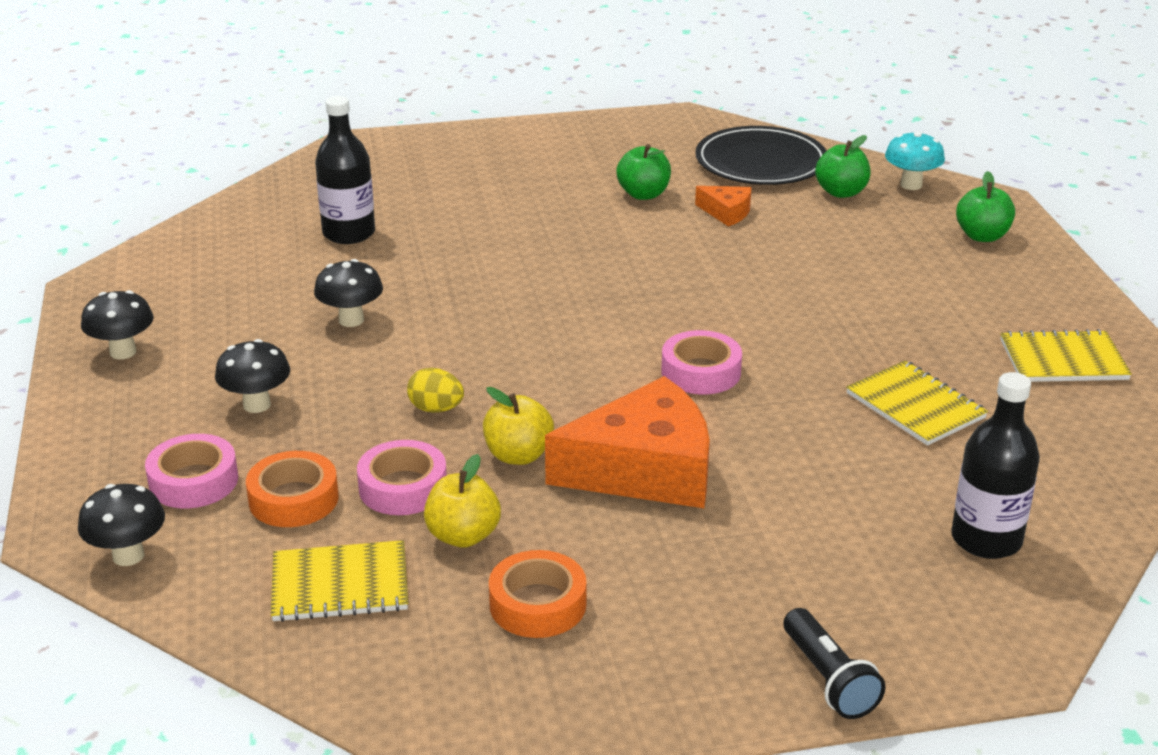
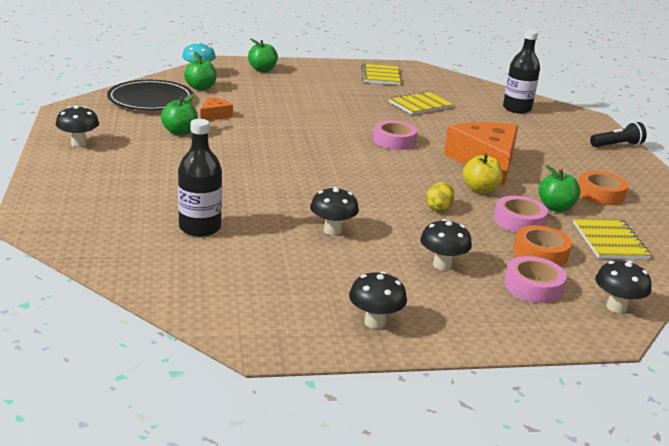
camera: 90 degrees left, 5 degrees down
yellow apple [424,454,501,548] -> green apple [538,165,581,212]
none -> black mushroom [55,105,99,147]

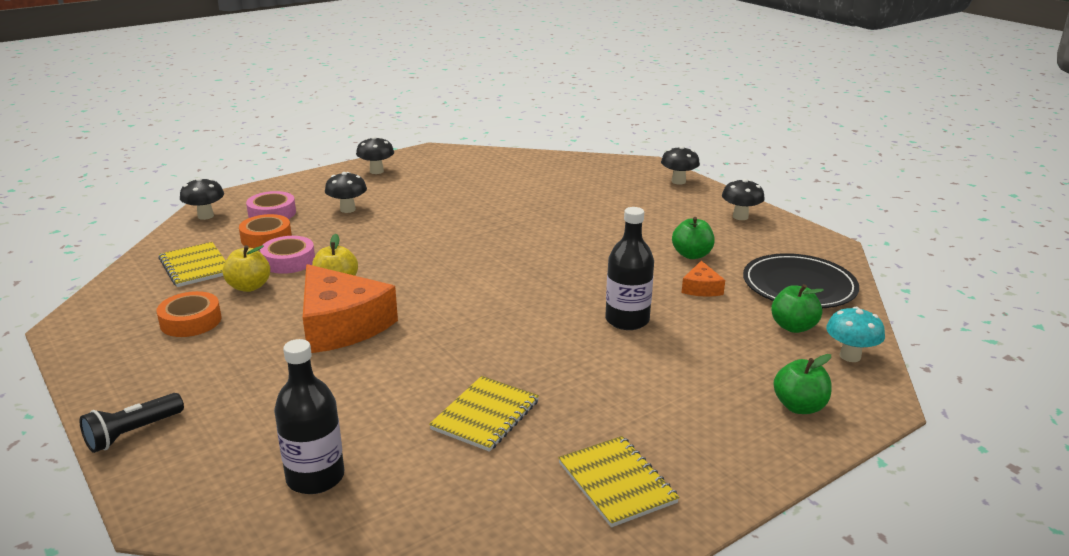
camera: 155 degrees right, 0 degrees up
black bottle [178,119,222,237] -> black bottle moved to [605,207,654,330]
black mushroom [310,187,359,235] -> black mushroom moved to [661,146,700,185]
pink tape [373,121,417,150] -> none
yellow egg [426,182,455,211] -> none
green apple [538,165,581,212] -> yellow apple [223,245,270,292]

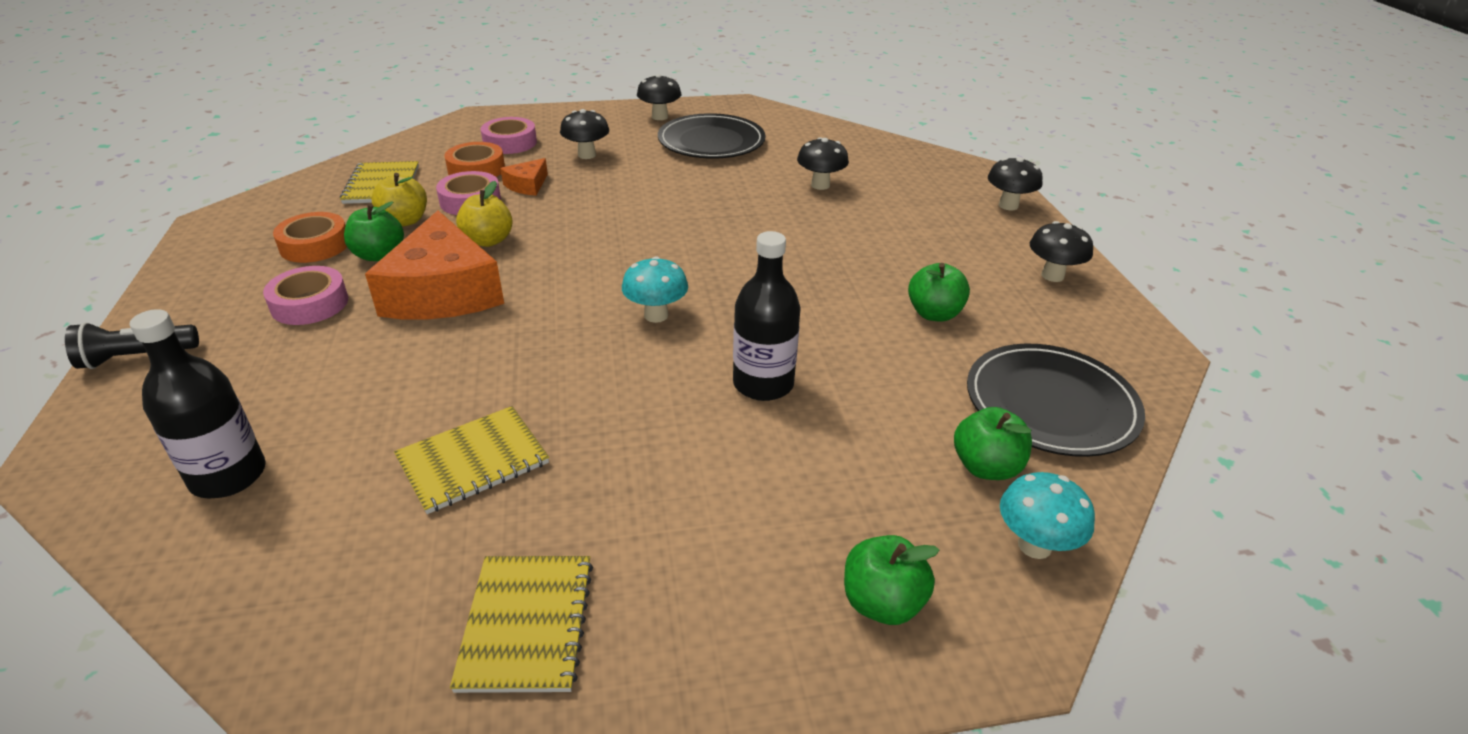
camera: 25 degrees right, 10 degrees up
black mushroom [180,178,224,220] -> black mushroom moved to [797,137,849,190]
orange cheese [682,261,725,297] -> orange cheese moved to [500,158,548,196]
none -> pink tape [263,266,348,325]
none -> green apple [344,201,404,261]
none -> turquoise mushroom [622,256,688,323]
none -> black plate [658,113,766,159]

